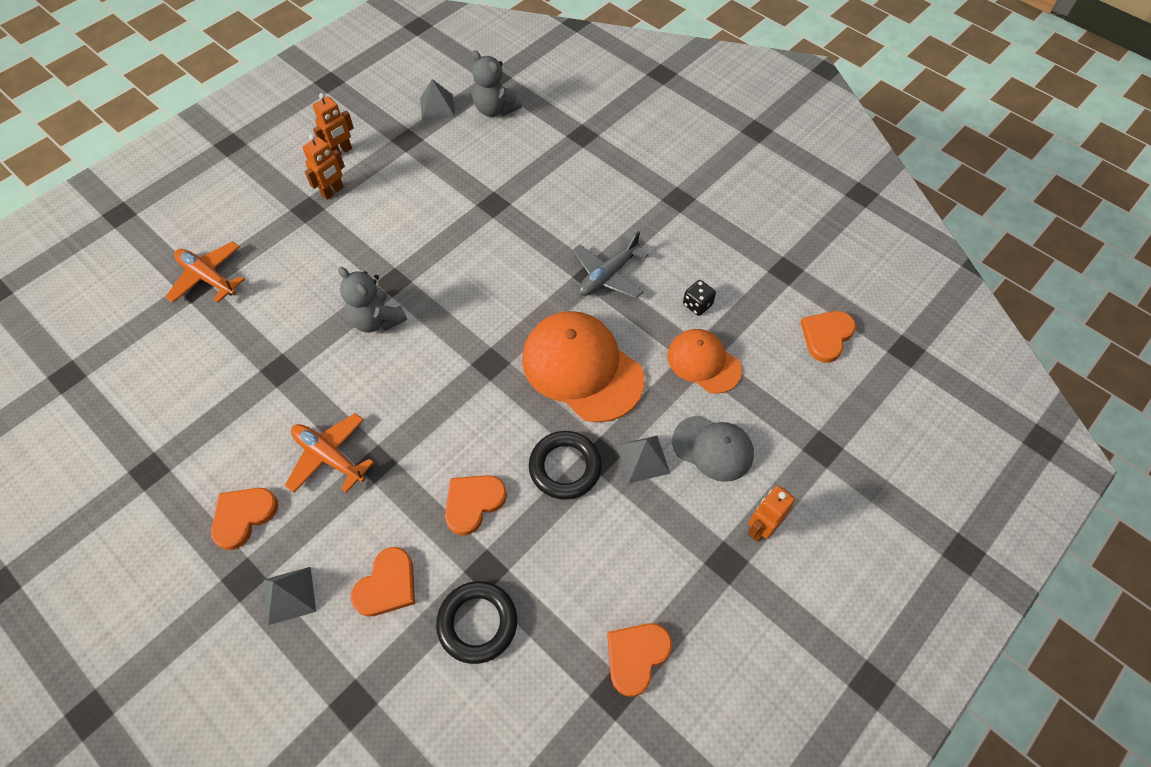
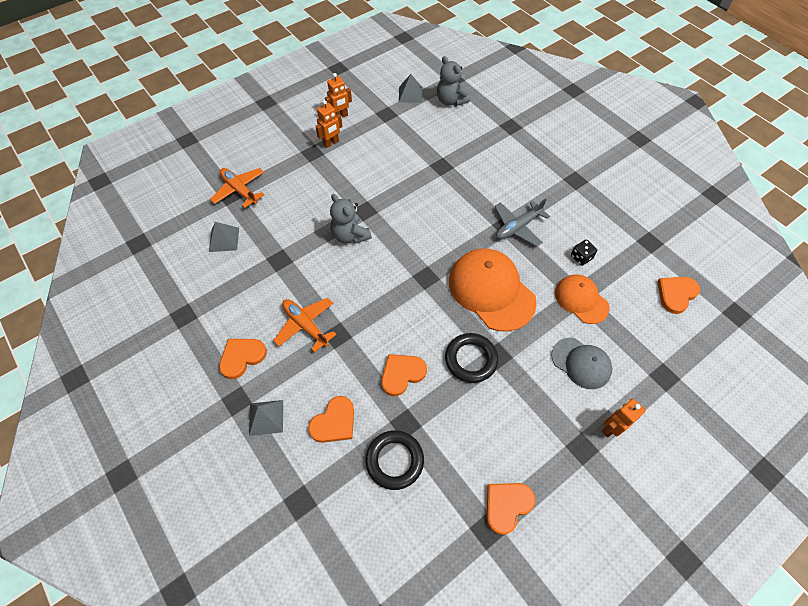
camera: 10 degrees right, 0 degrees up
grey pyramid [617,436,670,484] -> grey pyramid moved to [209,222,239,252]

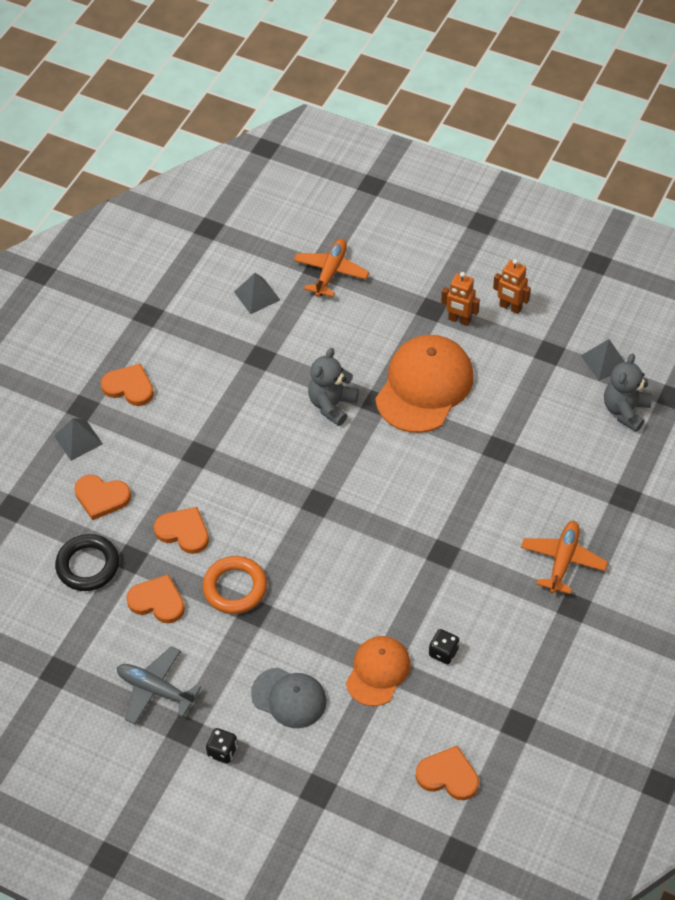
camera: 65 degrees right, 5 degrees down
orange plane [273,298,337,352] -> orange plane moved to [521,521,608,594]
black ring [445,333,498,383] -> orange ring [202,556,267,614]
orange cap [449,248,537,332] -> orange cap moved to [375,335,474,433]
orange heart [487,483,536,535] -> orange heart moved to [126,574,185,623]
grey plane [495,198,550,247] -> grey plane moved to [117,646,201,725]
grey cap [551,338,612,389] -> grey cap turned 75 degrees counterclockwise [251,667,327,728]
orange robot [602,398,646,438] -> black dice [206,728,238,764]

